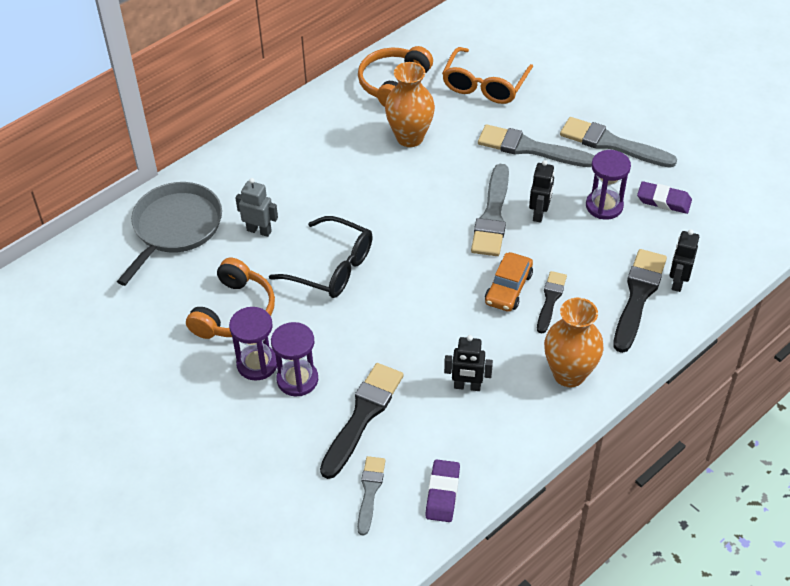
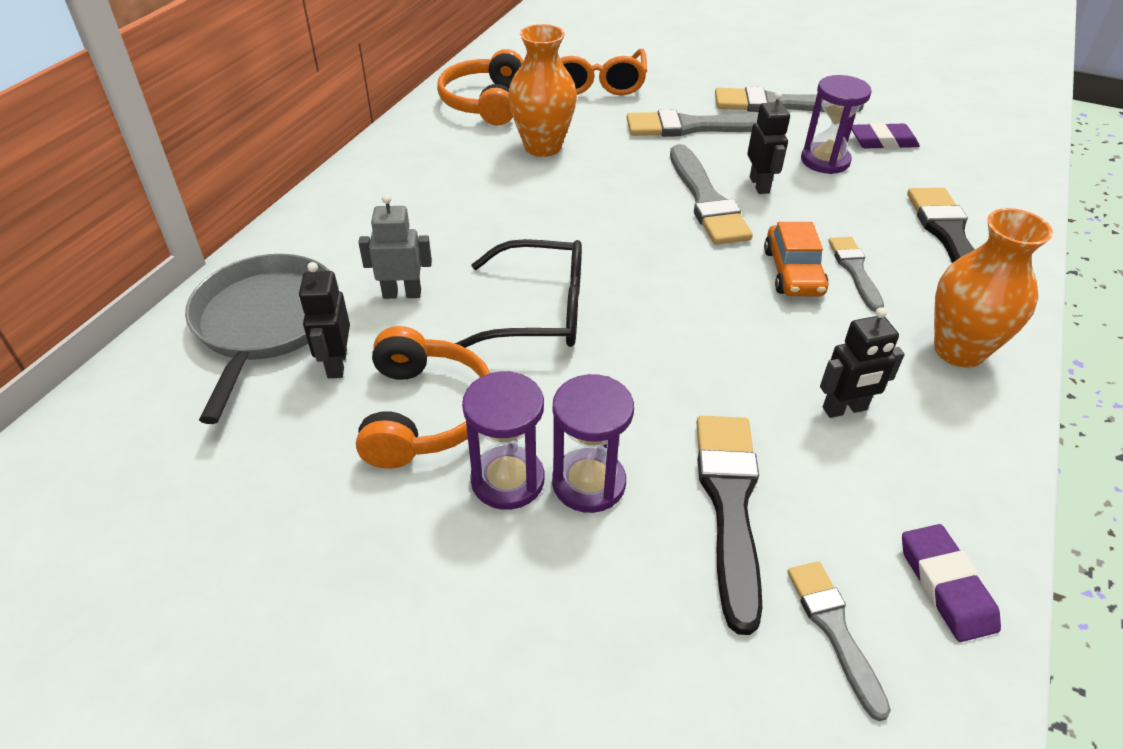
camera: 25 degrees left, 5 degrees down
black brush [537,271,567,333] -> grey brush [828,237,884,312]
black robot [669,229,699,292] -> black robot moved to [299,262,350,378]

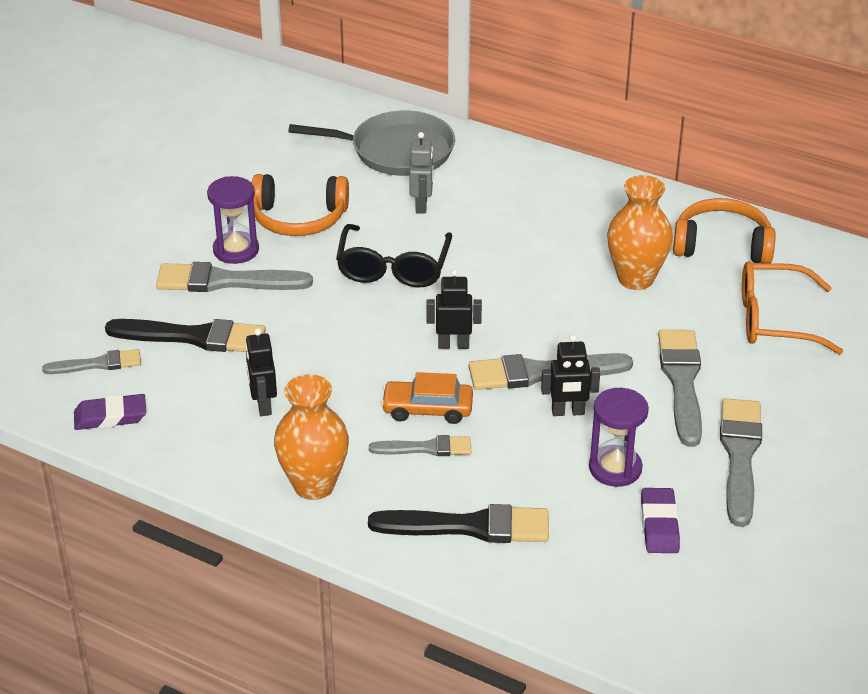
camera: 95 degrees right, 5 degrees down
black robot [299,262,350,378] -> black robot moved to [427,269,482,349]
purple hourglass [552,374,634,513] -> grey brush [156,262,313,292]

